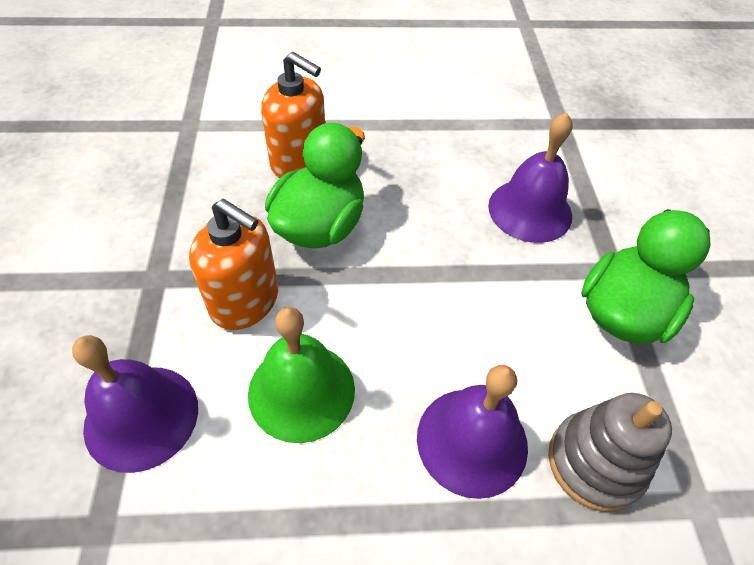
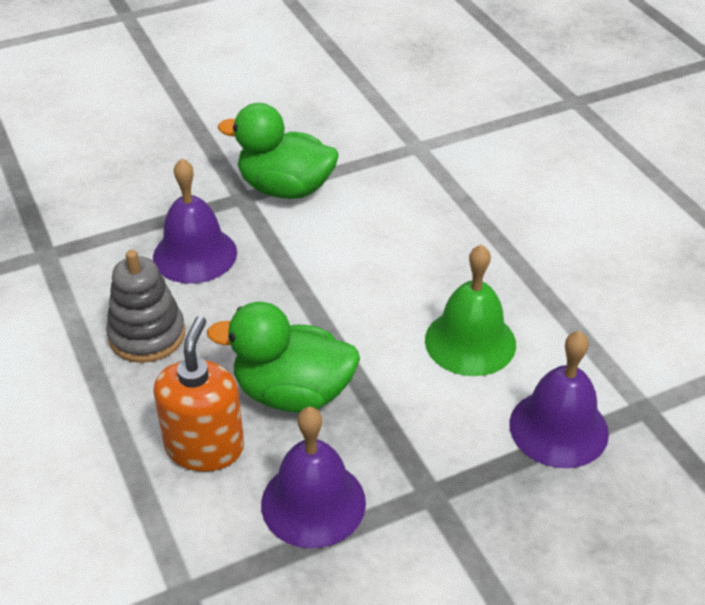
camera: 110 degrees left, 10 degrees down
orange soap dispenser [189,199,278,330] -> none
purple bell [417,365,528,499] -> purple bell moved to [261,407,366,548]
grey stacking toy [548,393,672,512] -> grey stacking toy moved to [106,250,185,363]

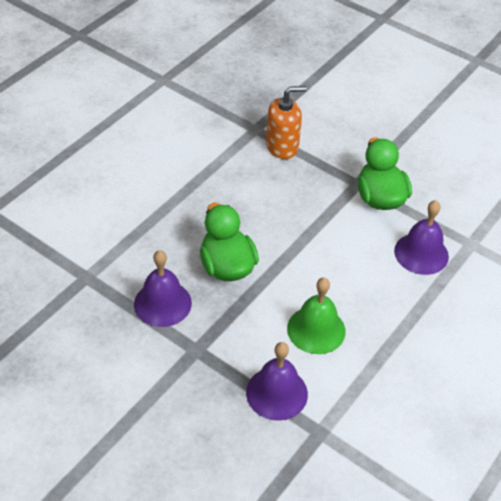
camera: 60 degrees right, 5 degrees up
grey stacking toy [106,250,185,363] -> none
purple bell [153,158,237,284] -> purple bell moved to [394,200,449,275]
orange soap dispenser [153,316,244,472] -> orange soap dispenser moved to [266,86,307,159]

